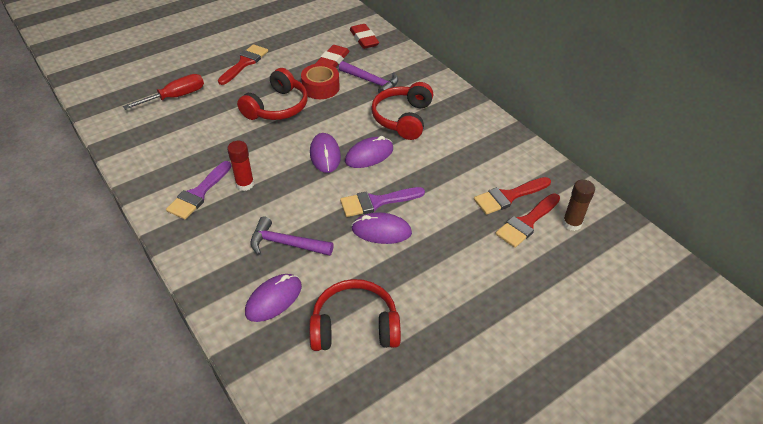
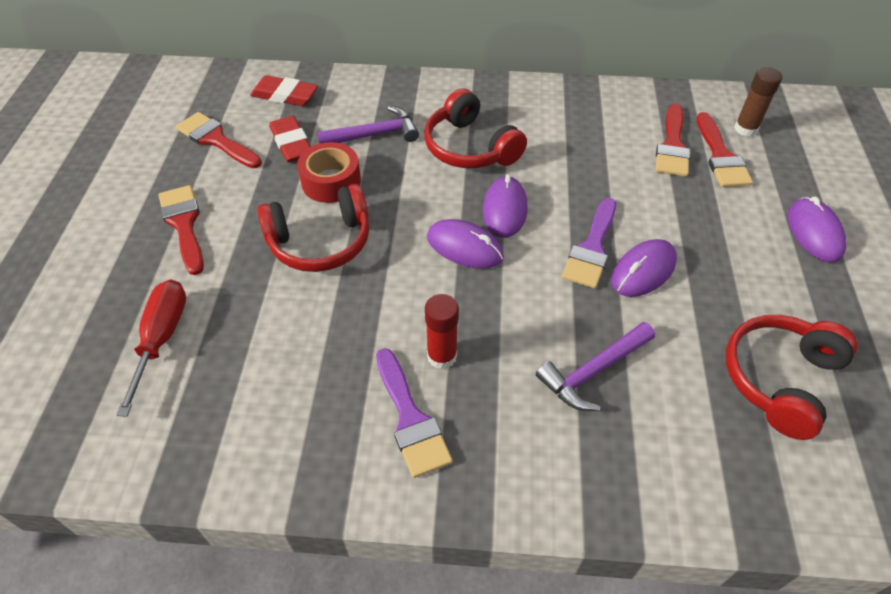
camera: 50 degrees left, 5 degrees up
red headphones [237,68,308,120] -> red headphones turned 90 degrees clockwise [257,184,369,272]
purple mouse [245,274,302,322] -> purple mouse moved to [788,197,846,263]
none -> red brush [176,112,262,168]

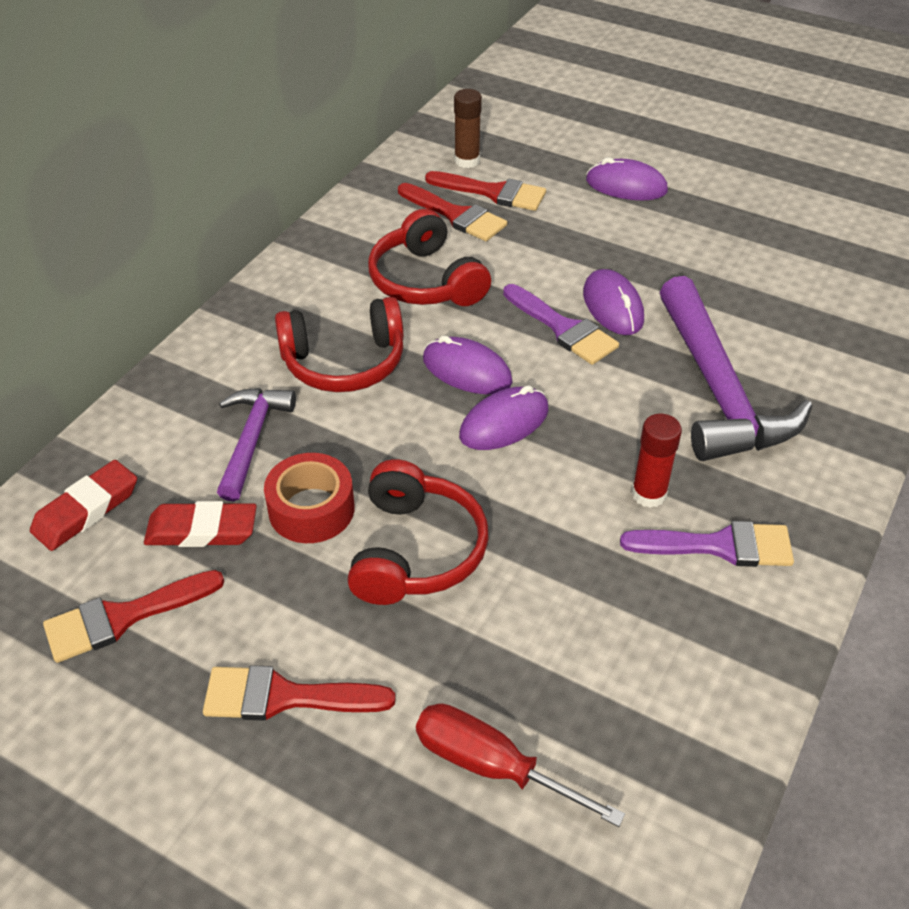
camera: 65 degrees left, 5 degrees down
purple hammer [536,322,655,411] -> purple hammer [660,276,812,461], size x1.75
red headphones [726,315,858,440] -> red headphones moved to [368,209,491,306]

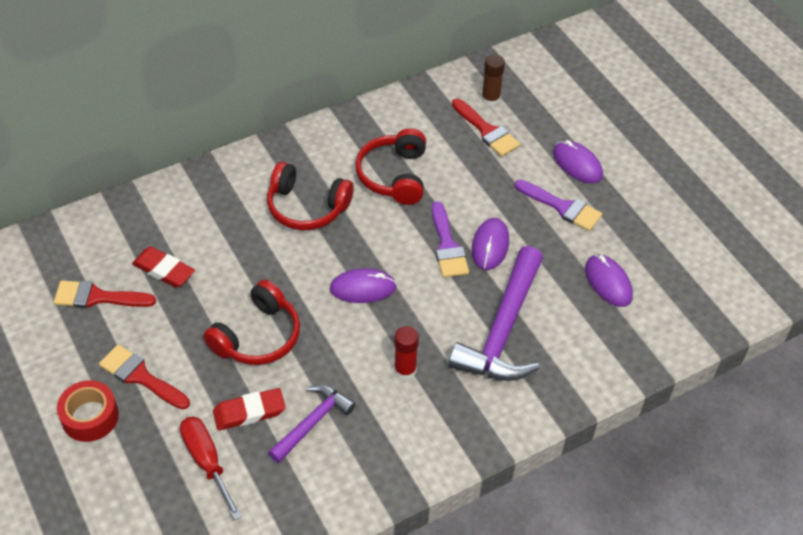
camera: 30 degrees right, 5 degrees up
red eraser [30,460,137,551] -> red eraser moved to [213,388,286,430]
purple hammer [217,388,296,501] -> purple hammer moved to [268,385,356,463]
red tape [264,453,355,543] -> red tape moved to [57,380,119,442]
red brush [398,183,507,241] -> none
purple mouse [423,335,512,394] -> purple mouse moved to [585,255,633,307]
purple brush [620,521,794,567] -> purple brush moved to [515,180,602,231]

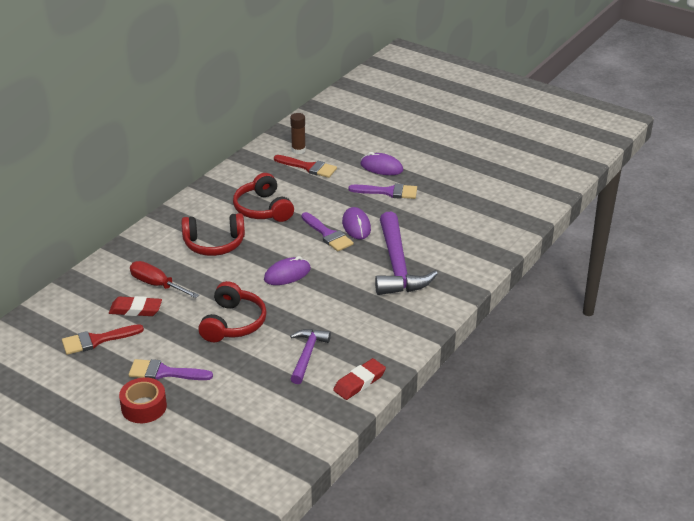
camera: 25 degrees left, 15 degrees down
red brush [99,344,190,410] -> purple brush [129,359,213,380]
red screwdriver [180,417,242,520] -> red screwdriver moved to [130,261,199,298]
red eraser [213,388,286,430] -> red eraser moved to [333,358,386,400]
red glue stick [394,326,419,380] -> none
purple mouse [585,255,633,307] -> none

